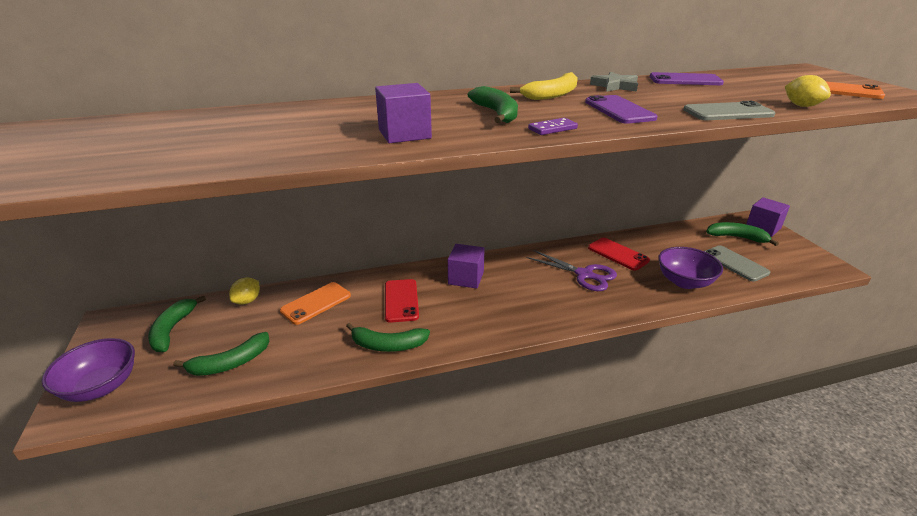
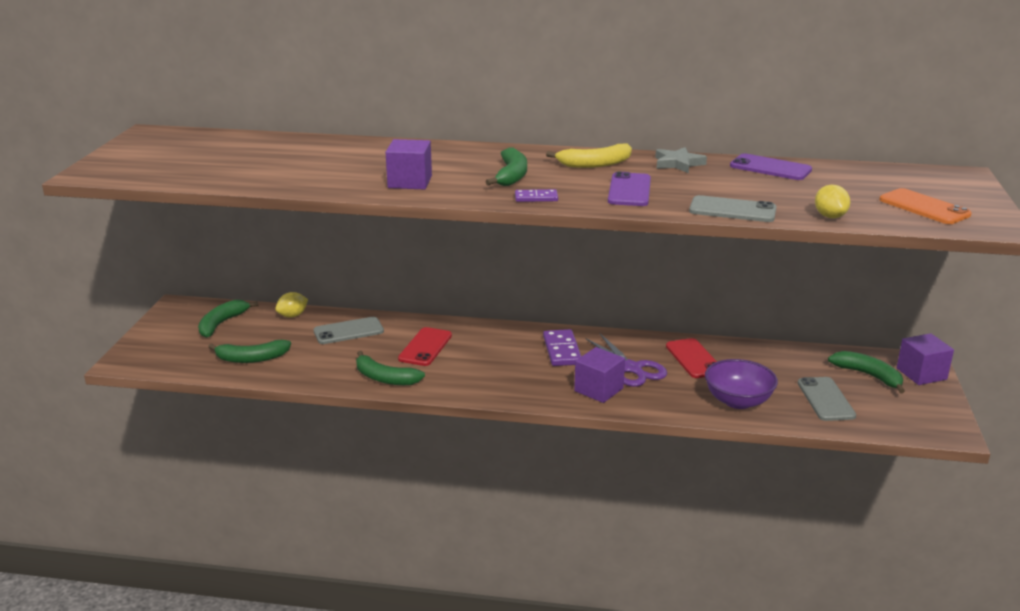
camera: 25 degrees right, 5 degrees down
purple bowl [42,338,135,402] -> none
orange phone [280,282,351,325] -> grey phone [314,317,384,344]
purple cube [448,244,485,289] -> purple cube moved to [574,347,625,403]
none -> purple domino [543,329,582,366]

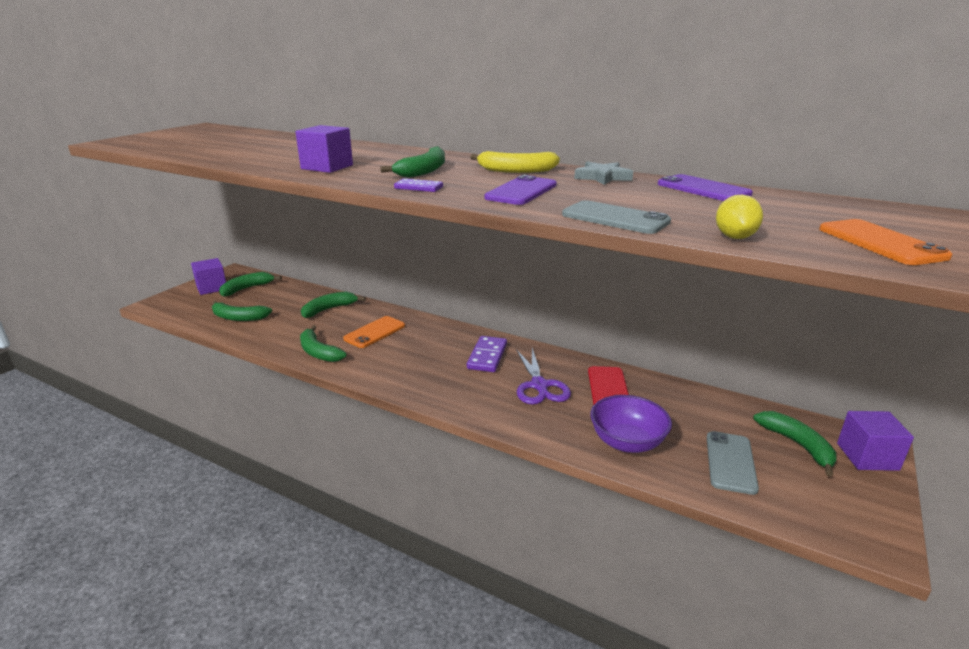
camera: 20 degrees right, 0 degrees up
yellow lemon [275,292,308,318] -> none
grey phone [314,317,384,344] -> green banana [301,292,366,318]
red phone [398,327,452,366] -> orange phone [343,316,405,348]
purple cube [574,347,625,403] -> purple cube moved to [191,258,226,295]

